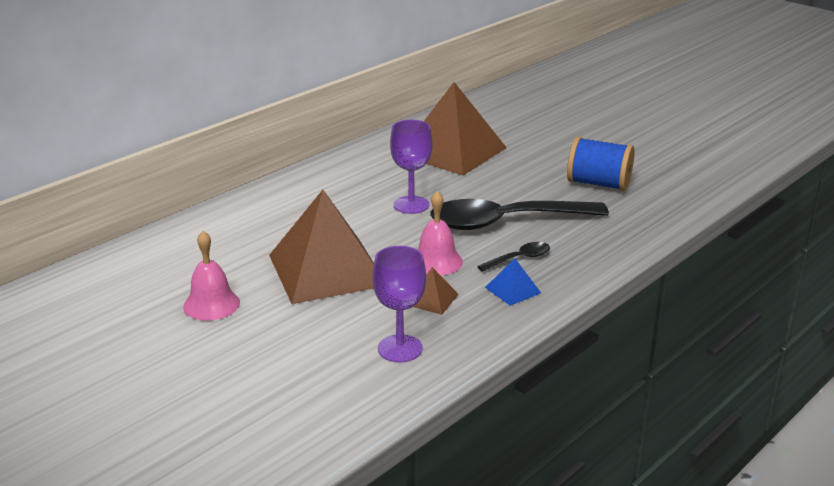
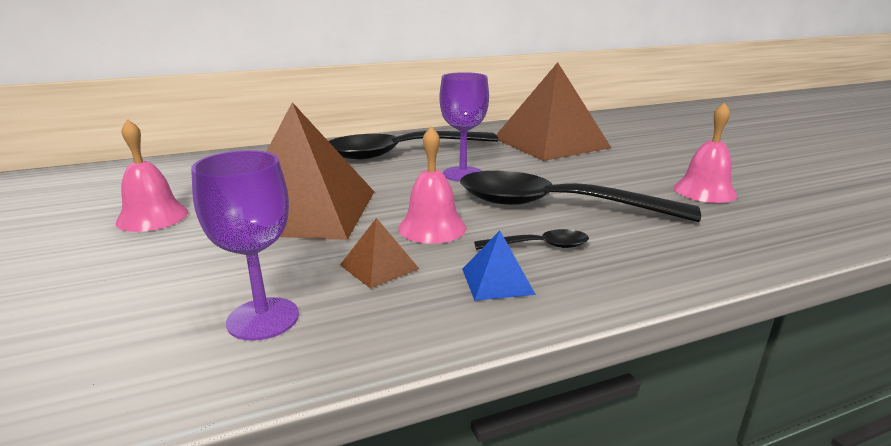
camera: 25 degrees right, 5 degrees down
blue spool [567,137,635,191] -> pink bell [674,102,737,203]
none -> black spoon [329,131,499,159]

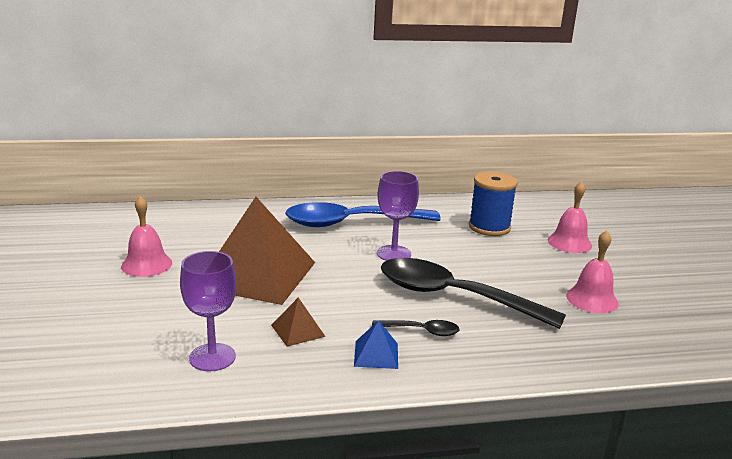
camera: 10 degrees right, 0 degrees up
black spoon [329,131,499,159] -> blue spoon [285,202,441,227]
pink bell [398,126,466,244] -> pink bell moved to [548,182,592,253]
brown pyramid [496,62,611,161] -> blue spool [469,172,518,236]

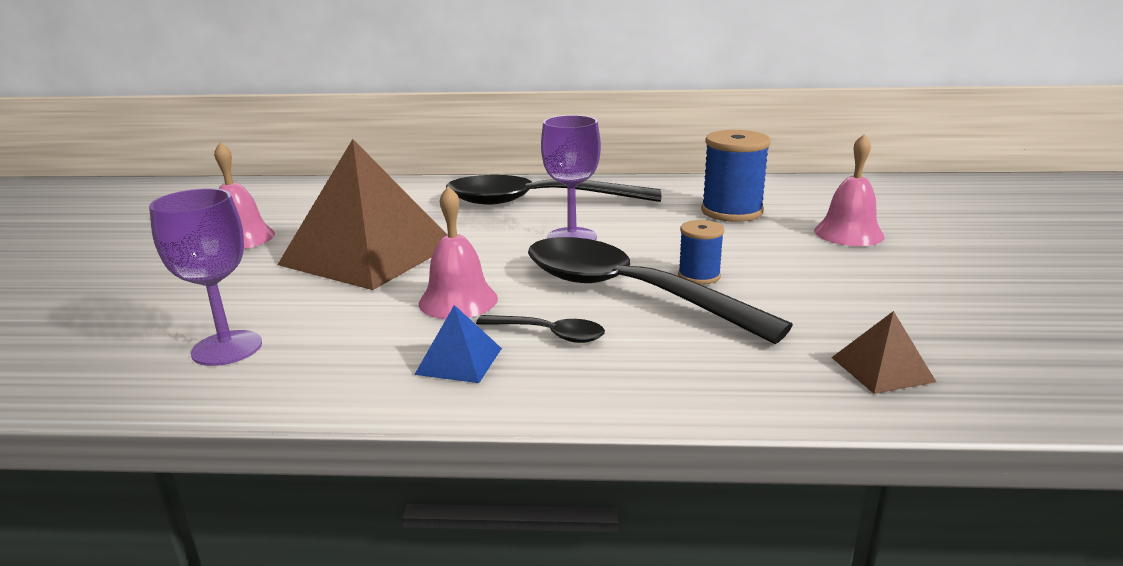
camera: 15 degrees right, 0 degrees up
brown pyramid [271,298,326,347] -> brown pyramid moved to [831,311,936,394]
blue spoon [285,202,441,227] -> black spoon [446,175,661,205]
pink bell [566,230,619,313] -> pink bell moved to [419,186,498,319]
none -> blue spool [678,220,724,285]

